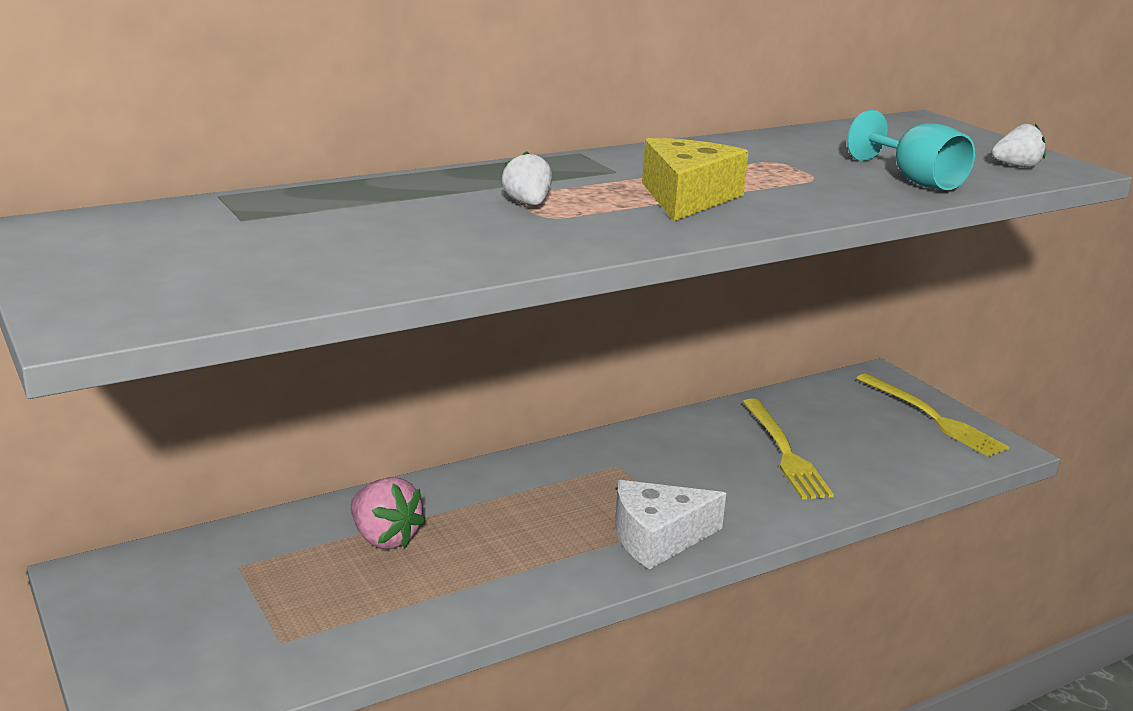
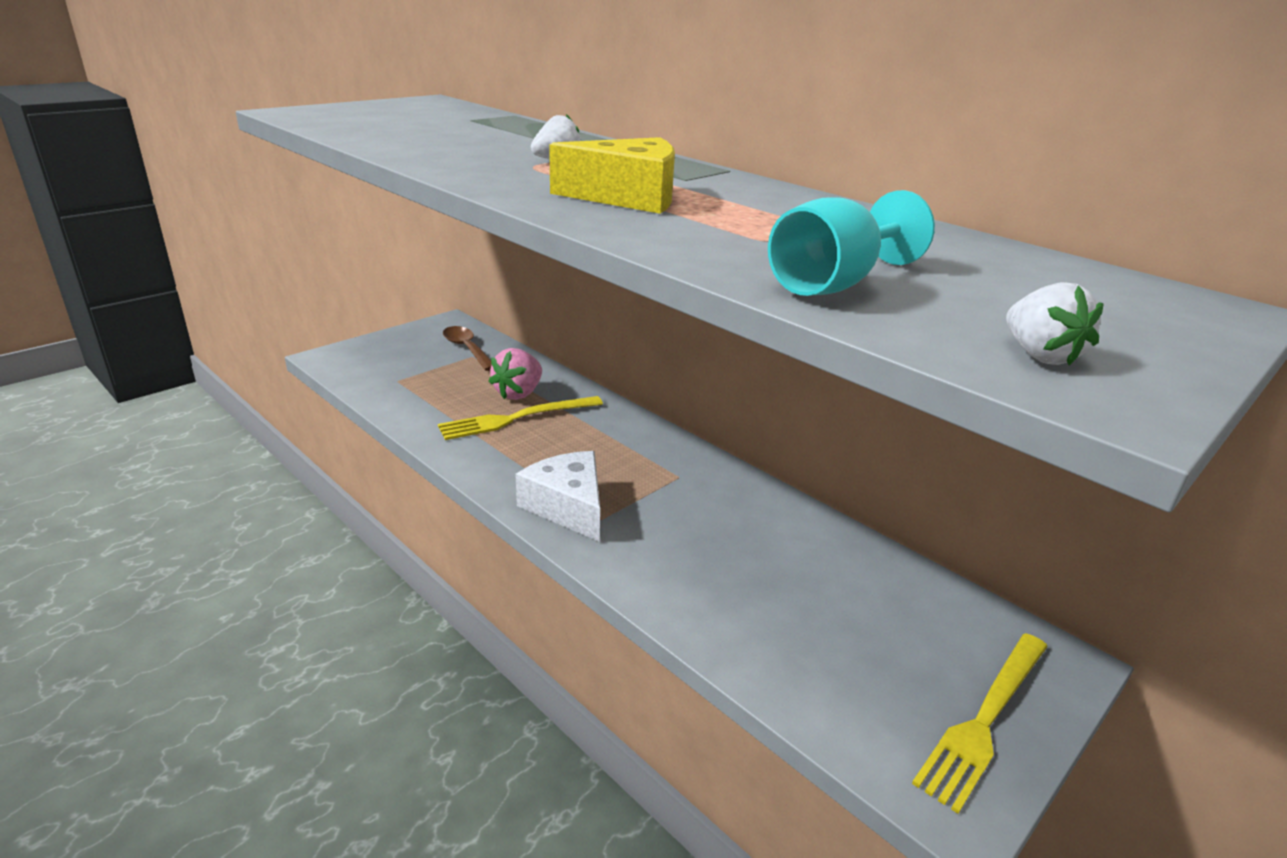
camera: 75 degrees right, 5 degrees up
yellow fork [743,398,834,499] -> yellow fork moved to [438,396,603,440]
none -> brown spoon [443,326,492,371]

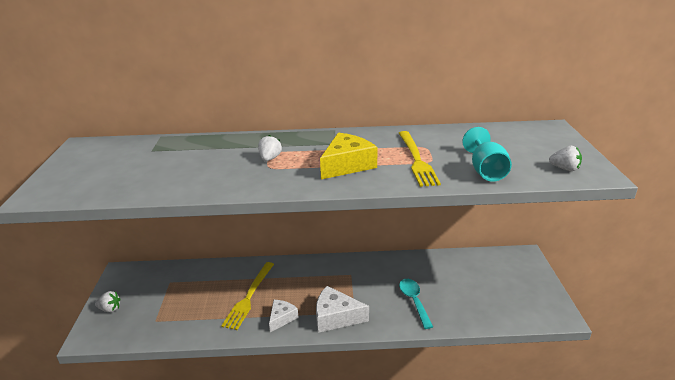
camera: 45 degrees left, 0 degrees up
brown spoon [443,326,492,371] -> none
pink strawberry [488,348,542,400] -> none
yellow fork [912,633,1048,814] -> yellow fork moved to [399,131,441,187]
none -> white strawberry [95,291,120,312]
none -> white cheese [269,300,298,332]
none -> turquoise spoon [399,279,433,329]

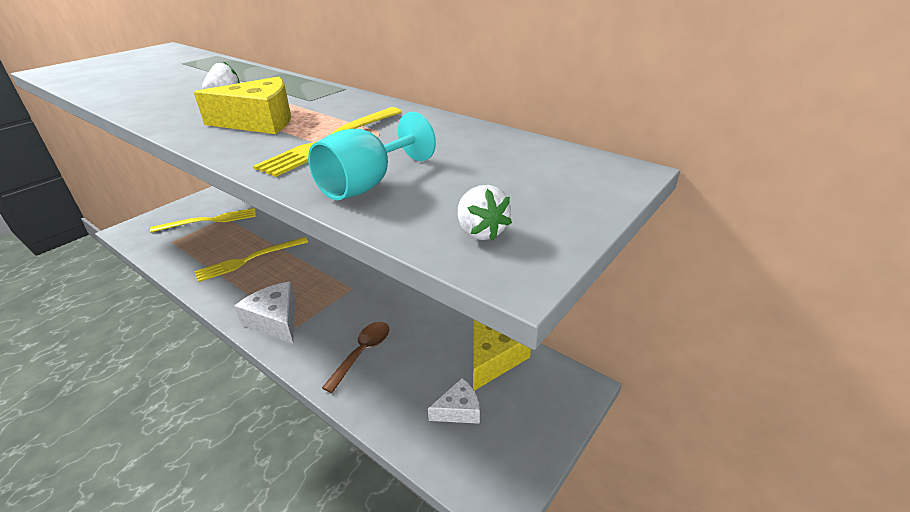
camera: 40 degrees right, 5 degrees up
white strawberry [95,291,120,312] -> none
white cheese [269,300,298,332] -> white cheese moved to [428,378,480,424]
turquoise spoon [399,279,433,329] -> brown spoon [322,322,389,393]
none -> yellow fork [150,208,256,233]
none -> yellow cheese [473,319,531,391]

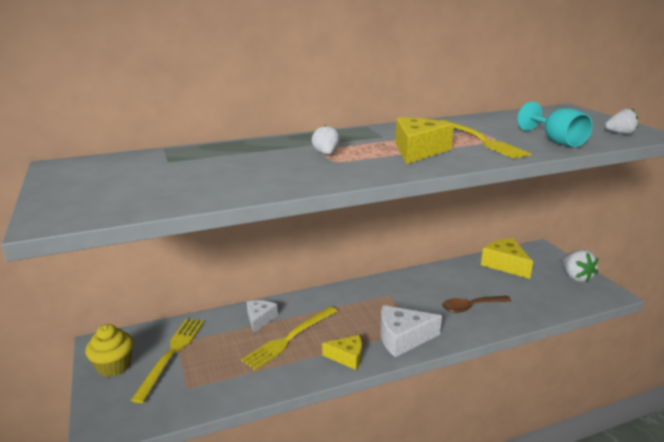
camera: 60 degrees left, 10 degrees down
yellow fork [194,237,308,282] -> yellow fork turned 45 degrees clockwise [241,306,337,370]
brown spoon [322,322,389,393] -> brown spoon turned 75 degrees counterclockwise [442,296,511,313]
white cheese [428,378,480,424] -> white cheese moved to [247,300,278,333]
none -> yellow cupcake [85,324,134,377]
none -> yellow cheese [322,335,362,370]
none -> white strawberry [561,250,599,283]

